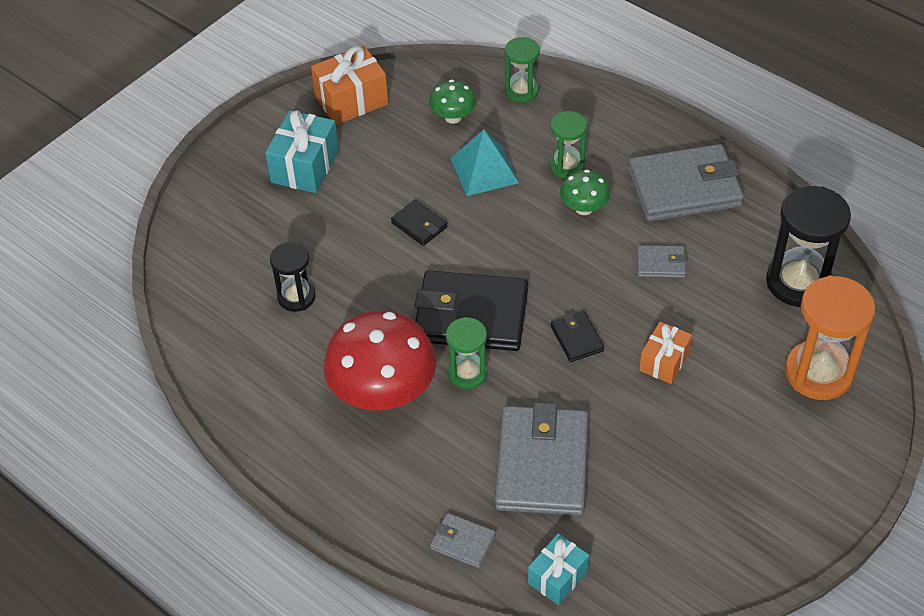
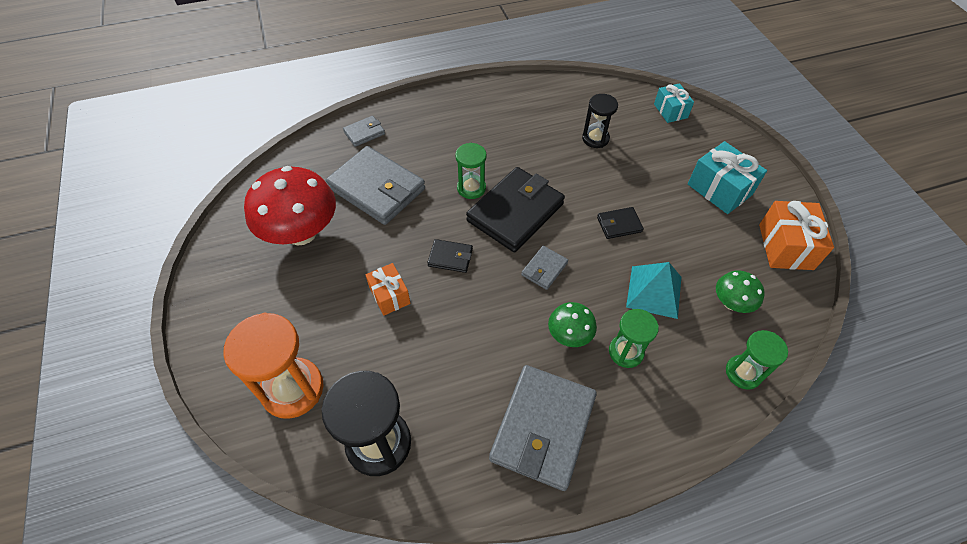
camera: 120 degrees right, 5 degrees up
red mushroom [324,311,436,410] -> red mushroom moved to [244,166,336,245]
turquoise gift [528,533,589,605] -> turquoise gift moved to [654,83,694,123]
grey wallet [637,245,687,278] -> grey wallet moved to [521,246,568,290]

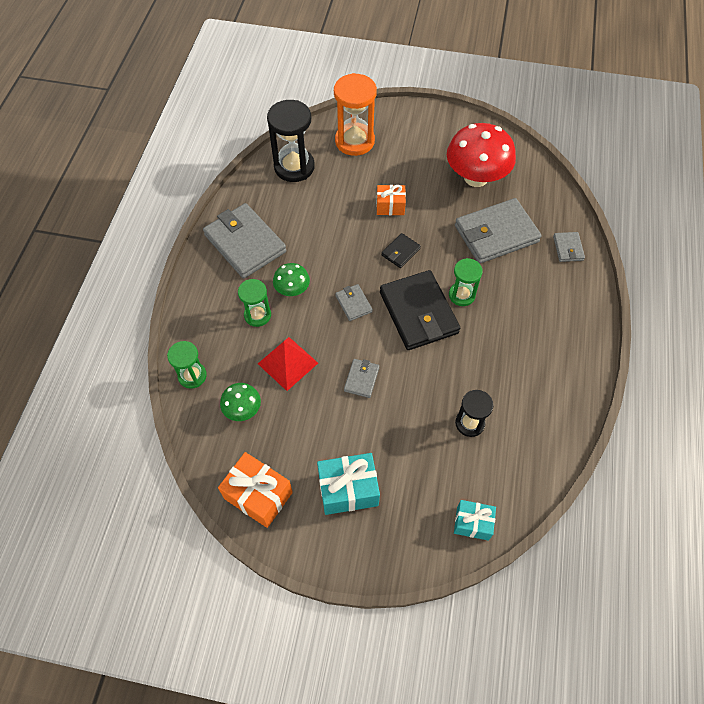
camera: 120 degrees right, 5 degrees up
black wallet [597,207,644,239] -> grey wallet [344,359,380,398]
turquoise pyramid [626,262,681,319] -> red pyramid [258,337,318,391]

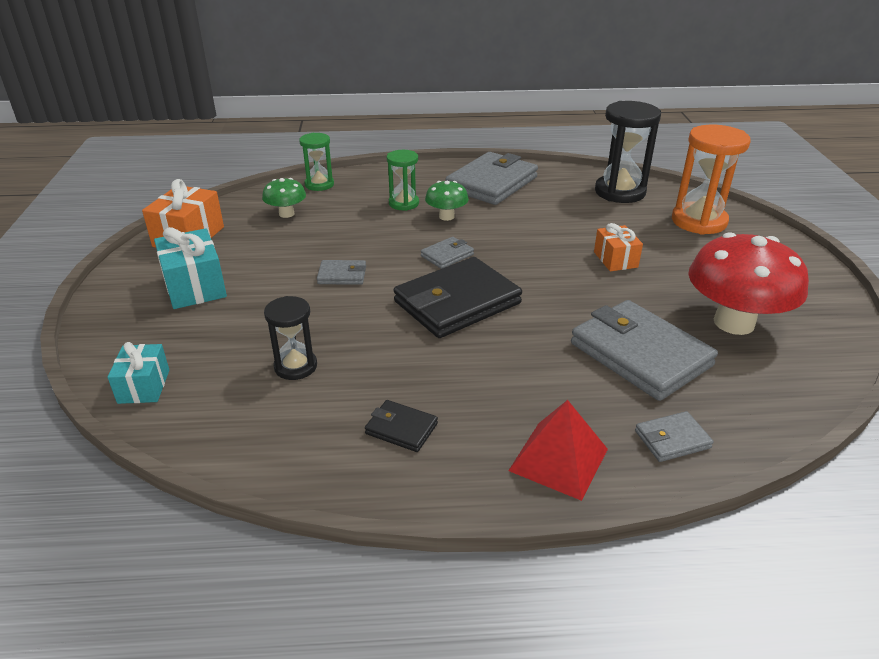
camera: 75 degrees right, 25 degrees down
red pyramid [258,337,318,391] -> red pyramid moved to [508,400,608,501]
black wallet [382,233,421,268] -> black wallet moved to [365,400,438,452]
green hourglass [449,258,483,306] -> none

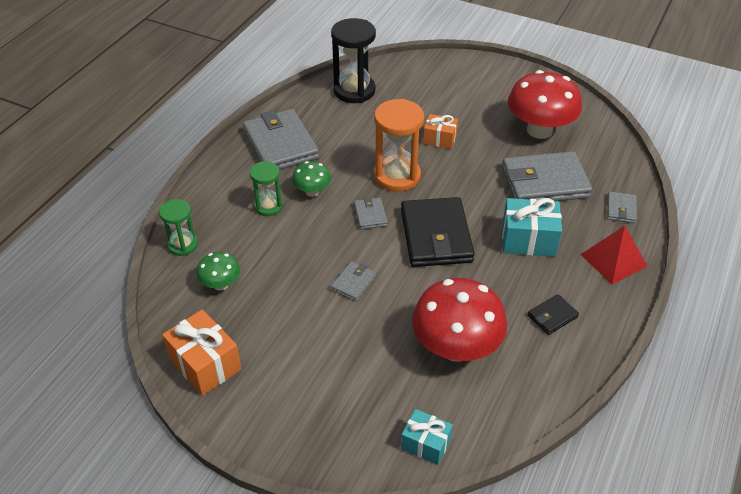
camera: 60 degrees left, 10 degrees up
turquoise gift [154,227,227,309] -> turquoise gift moved to [502,198,562,257]
black hourglass [264,296,317,380] -> red mushroom [412,278,508,362]
orange hourglass [672,125,751,235] -> orange hourglass moved to [374,99,424,192]

